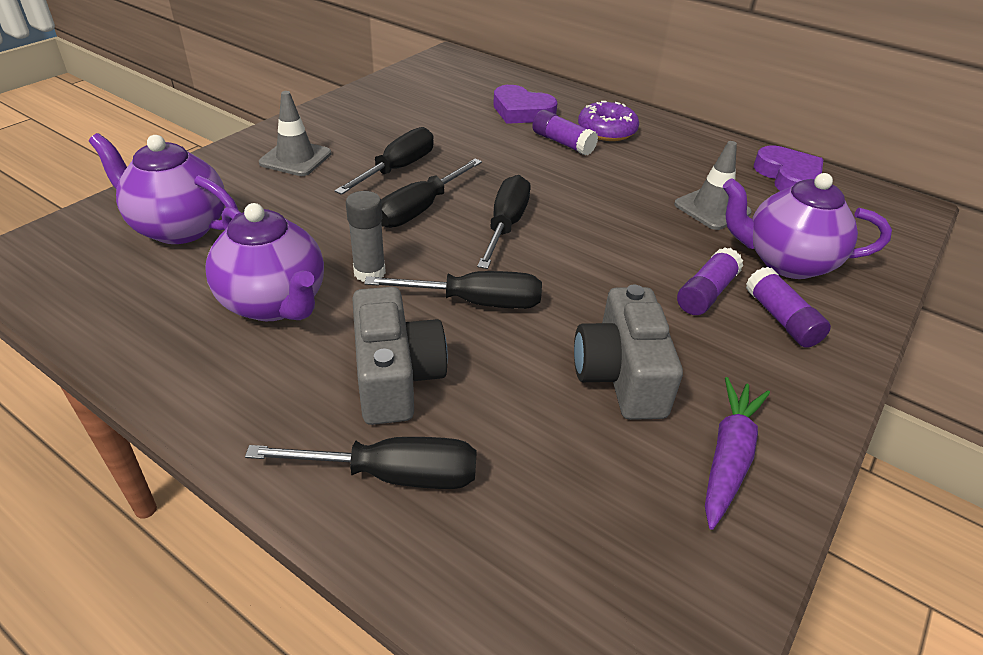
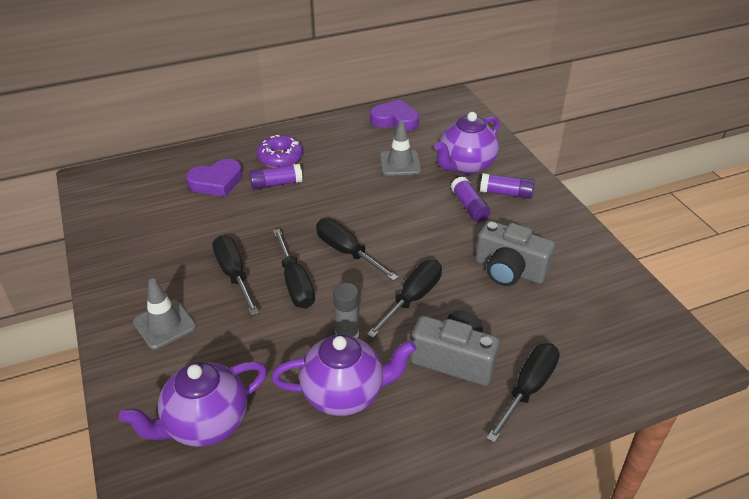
camera: 55 degrees left, 0 degrees up
purple carrot [705,377,770,530] -> none

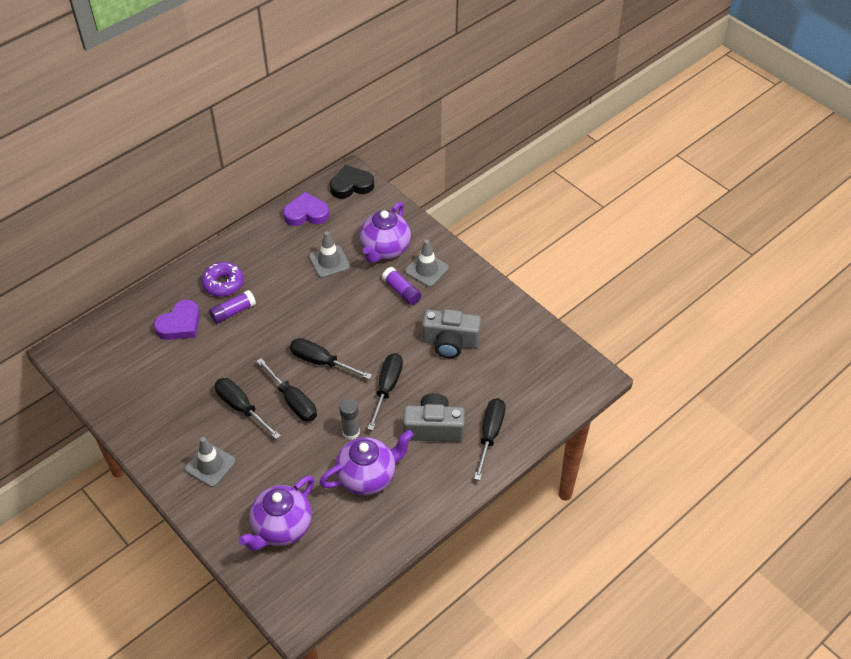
camera: 20 degrees left, 10 degrees up
purple glue stick [480,173,535,199] -> grey traffic cone [405,240,449,287]
none -> black heart [330,165,374,199]

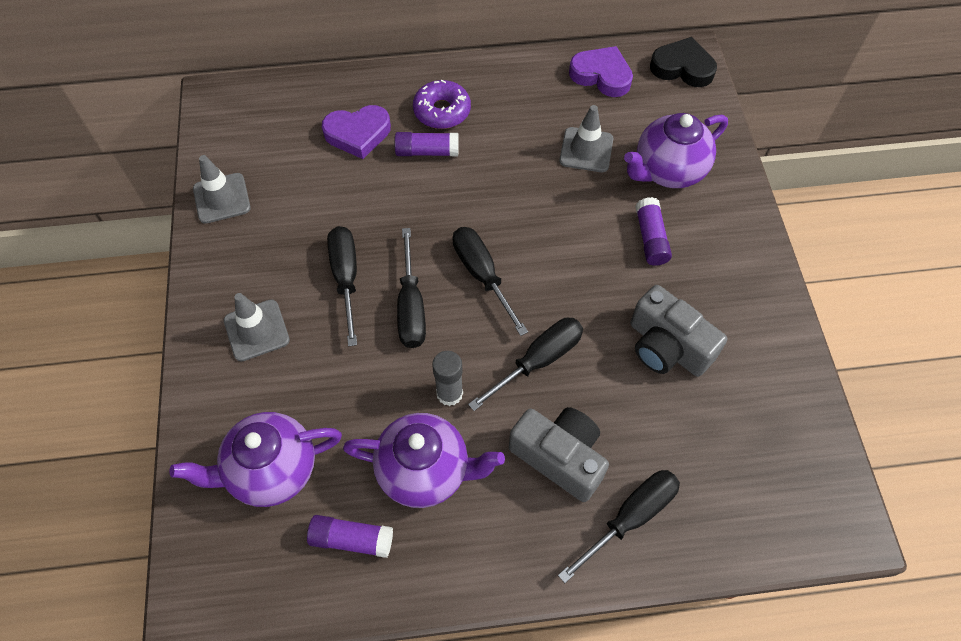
camera: 35 degrees right, 10 degrees up
grey traffic cone [405,240,449,287] -> grey traffic cone moved to [193,155,251,224]
none -> purple glue stick [307,515,393,558]

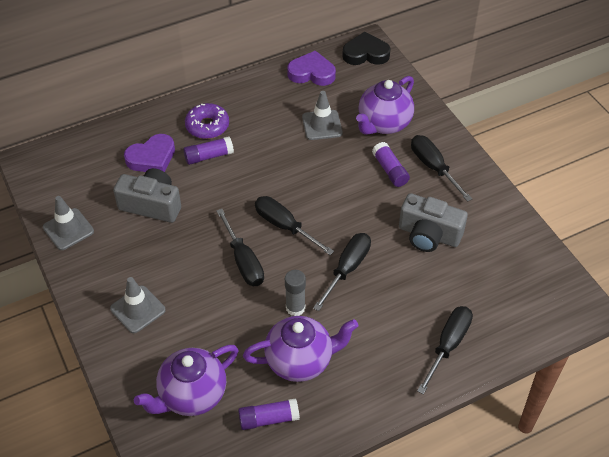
camera: 20 degrees left, 10 degrees down
black screwdriver [327,226,357,346] -> black screwdriver moved to [411,135,472,202]
grey camera [509,407,609,502] -> grey camera moved to [113,168,181,223]

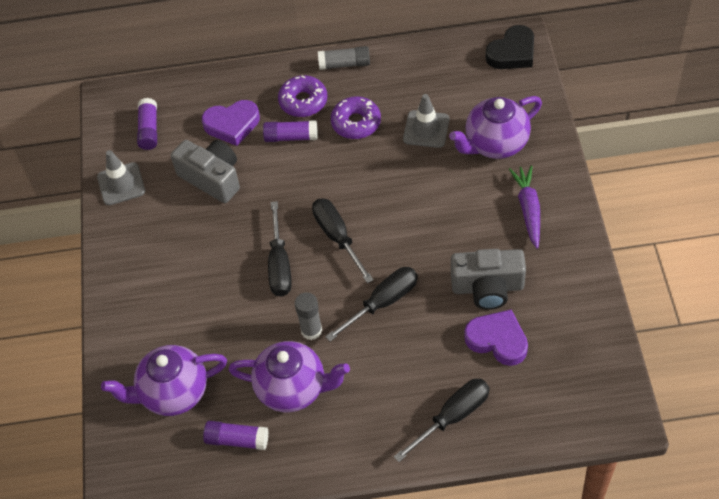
camera: 25 degrees right, 5 degrees up
grey traffic cone [110,277,166,333] -> none
purple heart [287,50,336,86] -> purple heart moved to [464,310,528,366]
black heart [342,32,391,65] -> black heart turned 120 degrees clockwise [486,25,534,69]
purple glue stick [372,142,410,187] -> purple glue stick moved to [137,98,157,150]
grey camera [399,193,468,252] -> grey camera turned 45 degrees counterclockwise [451,249,526,310]
black screwdriver [411,135,472,202] -> purple carrot [509,165,540,249]
none -> grey glue stick [318,46,370,70]
none -> purple donut [331,96,381,139]

